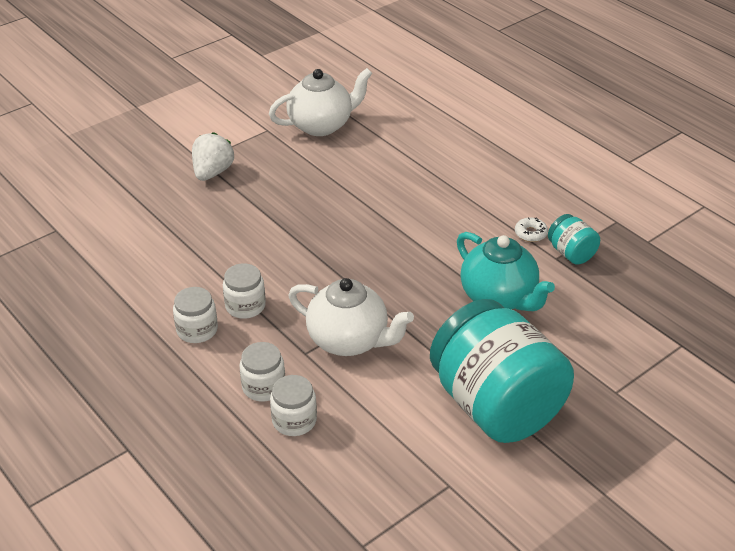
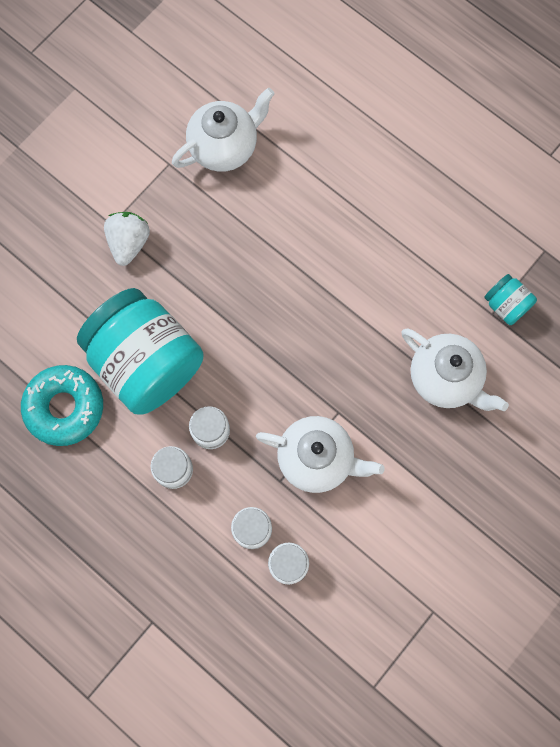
camera: 10 degrees left, 35 degrees up
turquoise jar [430,299,574,443] -> turquoise jar moved to [77,288,204,415]
turquoise teapot [457,232,555,311] -> white teapot [402,328,509,411]
white donut [515,217,548,242] -> none
none -> turquoise donut [21,365,103,446]

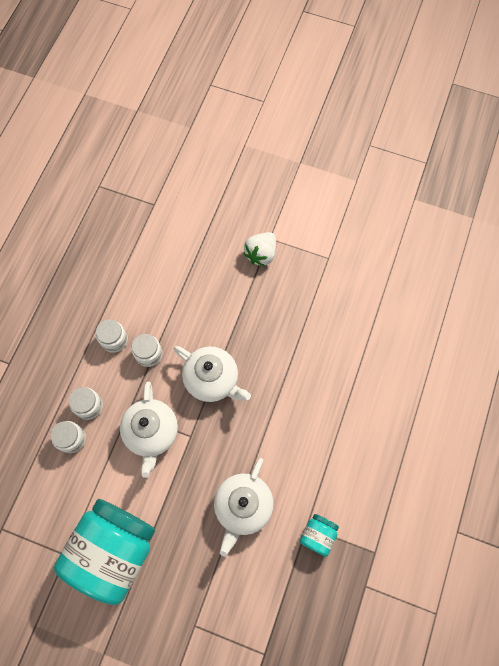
camera: 70 degrees right, 5 degrees down
turquoise donut [21,365,103,446] -> none
turquoise jar [77,288,204,415] -> turquoise jar moved to [54,499,155,605]
white strawberry [104,212,150,266] -> white strawberry turned 135 degrees clockwise [244,232,276,266]
white teapot [172,88,275,172] -> white teapot moved to [174,346,251,402]

